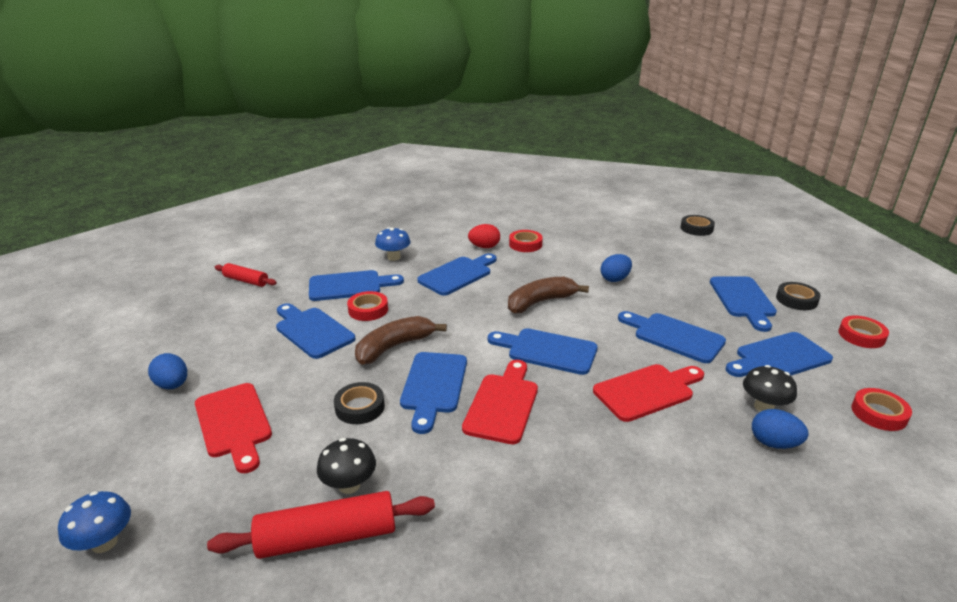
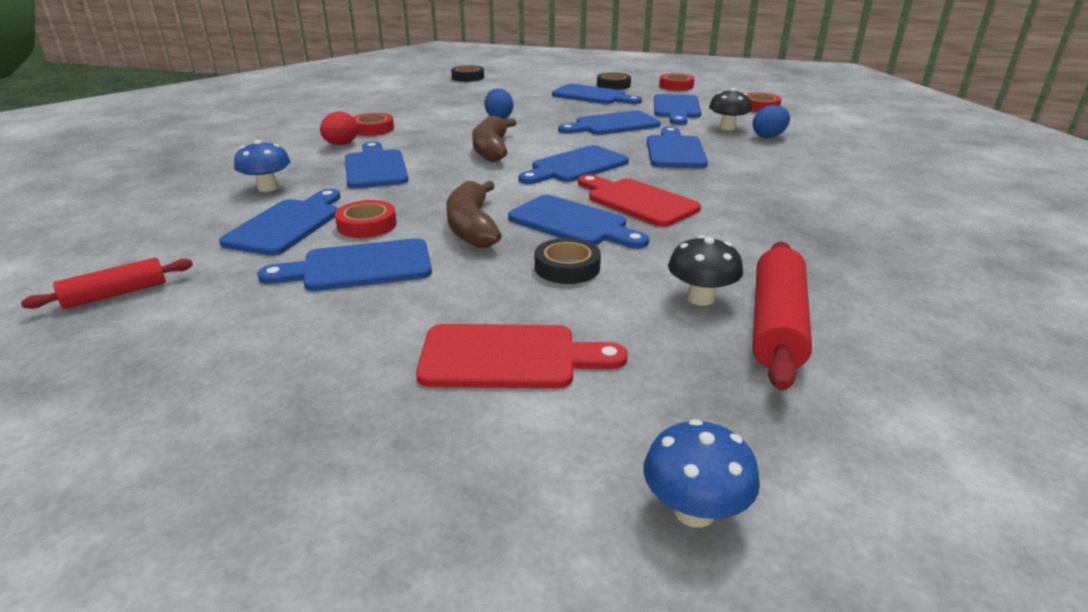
camera: 60 degrees left, 0 degrees up
blue egg [148,353,187,389] -> none
red cutting board [593,364,704,422] -> blue cutting board [647,127,708,168]

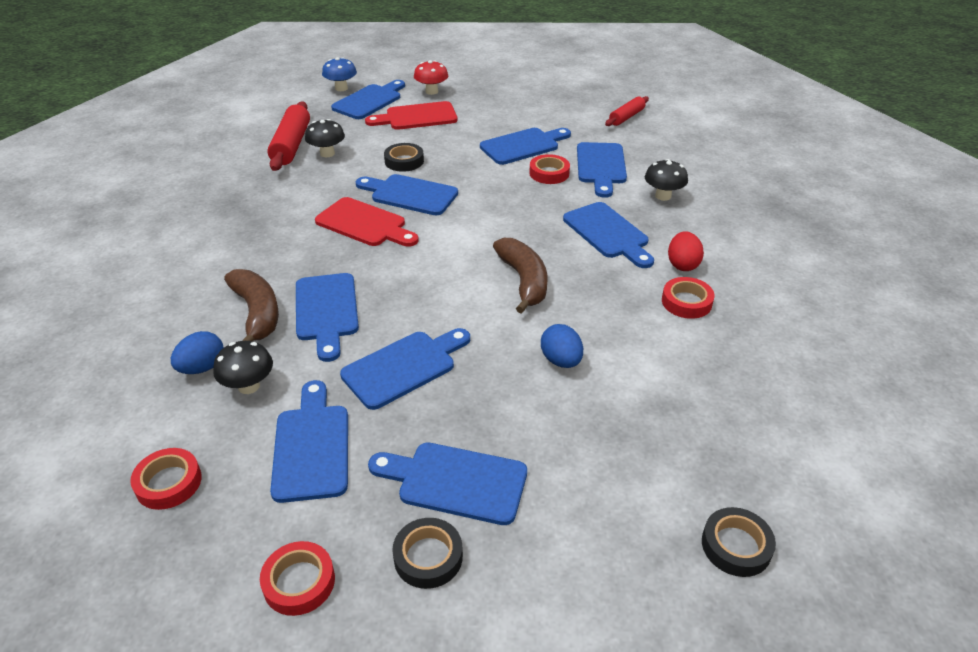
camera: 165 degrees right, 10 degrees up
blue mushroom [234,140,290,192] -> black mushroom [645,159,688,201]
brown banana [446,181,502,248] -> brown banana moved to [224,269,279,341]
blue cutting board [518,145,629,184] -> blue cutting board moved to [331,80,405,119]
none -> red mushroom [414,60,448,95]

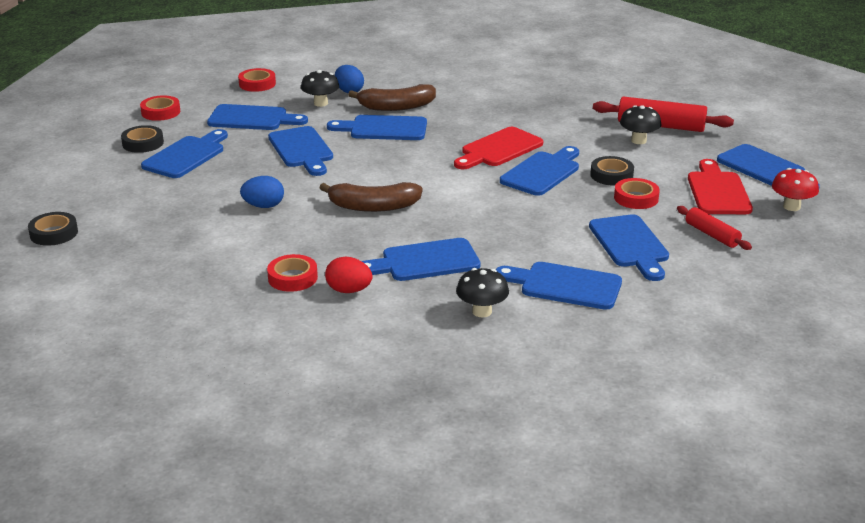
camera: 105 degrees right, 10 degrees down
blue mushroom [322,57,357,91] -> none
red tape [529,154,570,184] -> red tape moved to [614,178,660,209]
red rolling pin [605,96,649,126] -> red rolling pin moved to [677,206,752,250]

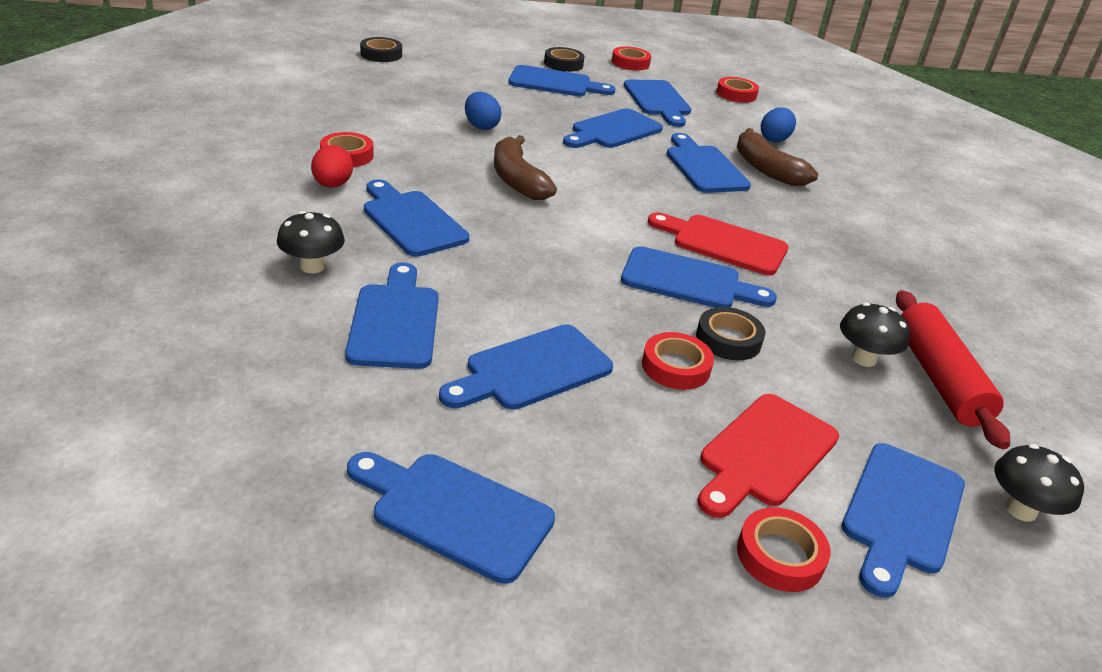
camera: 65 degrees right, 5 degrees up
black mushroom [301,70,339,107] -> black mushroom moved to [994,444,1084,522]
red rolling pin [677,206,752,250] -> none
red cutting board [688,159,753,214] -> red cutting board turned 150 degrees clockwise [698,394,839,518]
red mushroom [772,168,819,211] -> red tape [737,507,831,592]
none -> blue cutting board [347,452,555,584]

